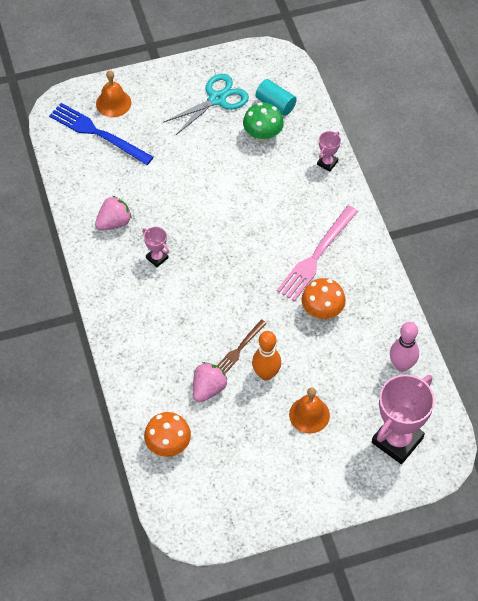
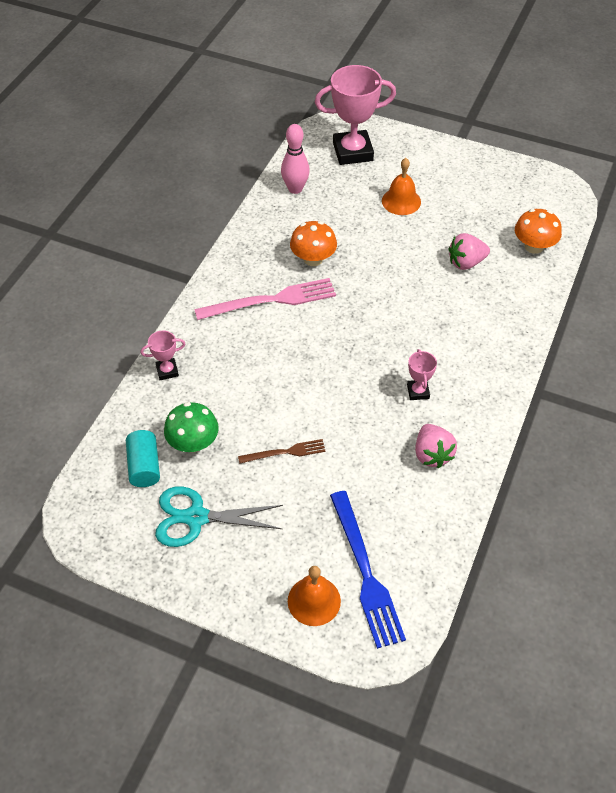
camera: 140 degrees left, 5 degrees down
pink strawberry [95,196,132,231] -> pink strawberry turned 105 degrees counterclockwise [415,424,457,468]
brown fork [217,319,267,374] -> brown fork moved to [238,439,326,464]
orange bowling pin [252,331,281,381] -> none

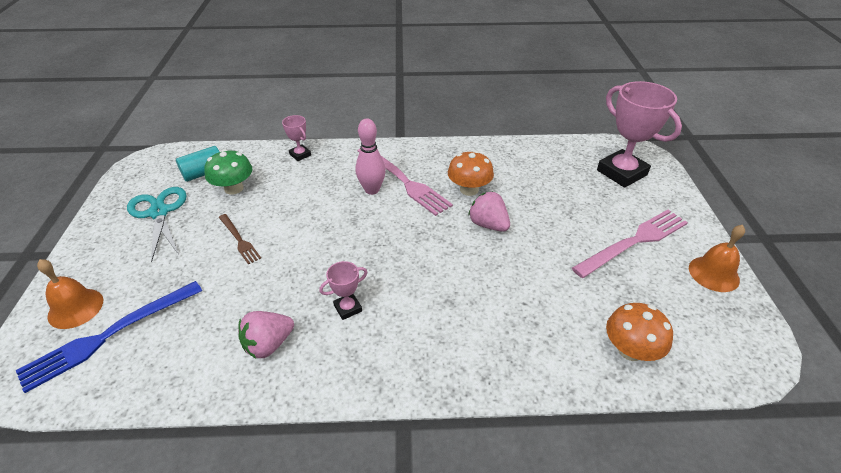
camera: 65 degrees right, 10 degrees down
pink bowling pin [281,124,310,194] -> pink bowling pin moved to [356,119,386,195]
orange bell [382,158,421,215] -> orange bell moved to [689,225,745,292]
pink strawberry [449,233,490,270] -> pink strawberry moved to [468,192,510,232]
none -> pink fork [572,210,688,278]

